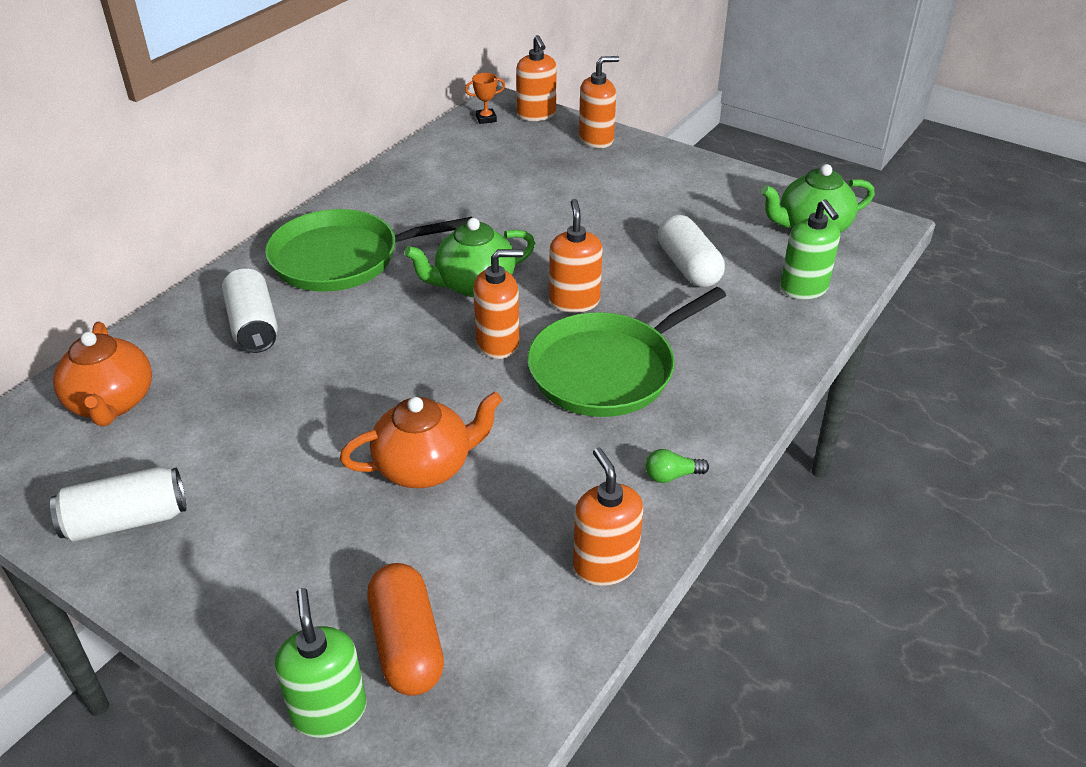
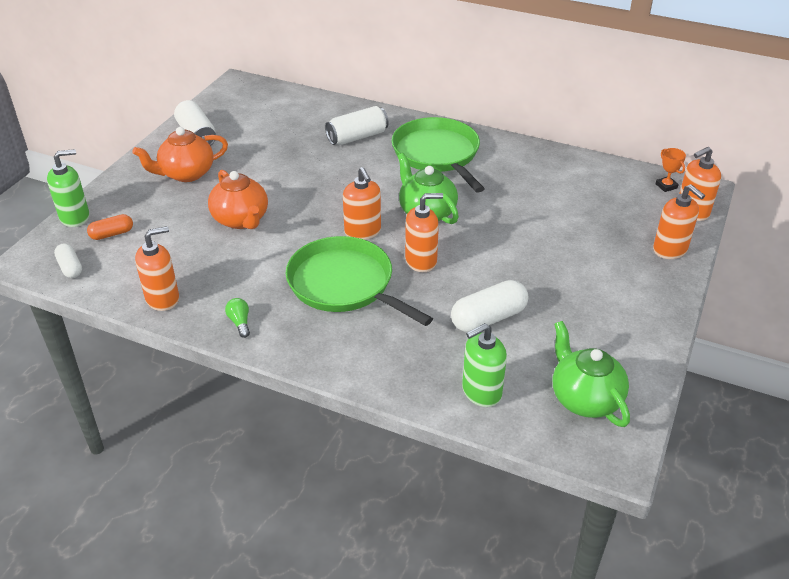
camera: 80 degrees right, 0 degrees up
orange teapot [53,321,152,426] -> orange teapot moved to [132,127,228,182]
orange capsule [368,563,444,696] -> orange capsule [87,214,133,240], size x0.59
none -> white capsule [54,243,82,278]

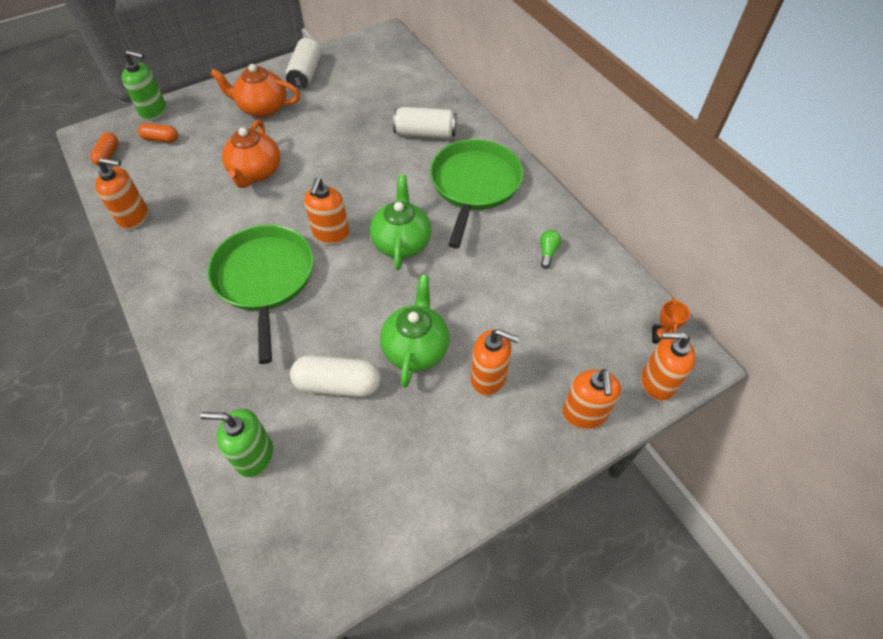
camera: 35 degrees right, 15 degrees up
white capsule [54,243,82,278] -> orange capsule [90,133,118,166]
green light bulb [225,298,250,338] -> green light bulb moved to [540,230,561,268]
orange soap dispenser [405,193,443,272] -> orange soap dispenser moved to [471,329,519,396]
green teapot [553,321,630,427] -> green teapot moved to [380,275,450,388]

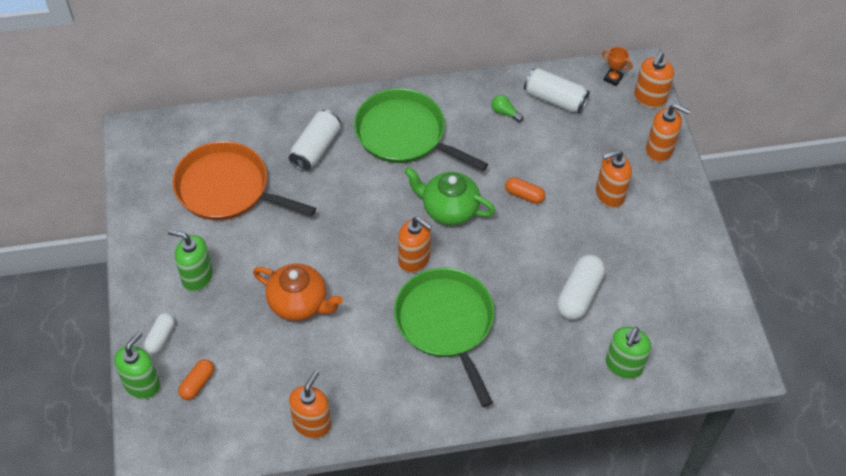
camera: 70 degrees left, 0 degrees up
orange capsule [90,133,118,166] -> orange capsule moved to [505,177,545,204]
green pan [207,225,313,364] -> green pan turned 60 degrees clockwise [394,268,495,407]
orange teapot [210,64,300,118] -> green soap dispenser [168,230,213,292]
white can [286,38,322,90] -> white can moved to [524,68,590,113]
green teapot [380,275,450,388] -> none
orange soap dispenser [471,329,519,396] -> orange soap dispenser turned 150 degrees counterclockwise [596,150,632,208]
none -> white capsule [144,313,175,354]
none -> orange pan [173,141,316,220]

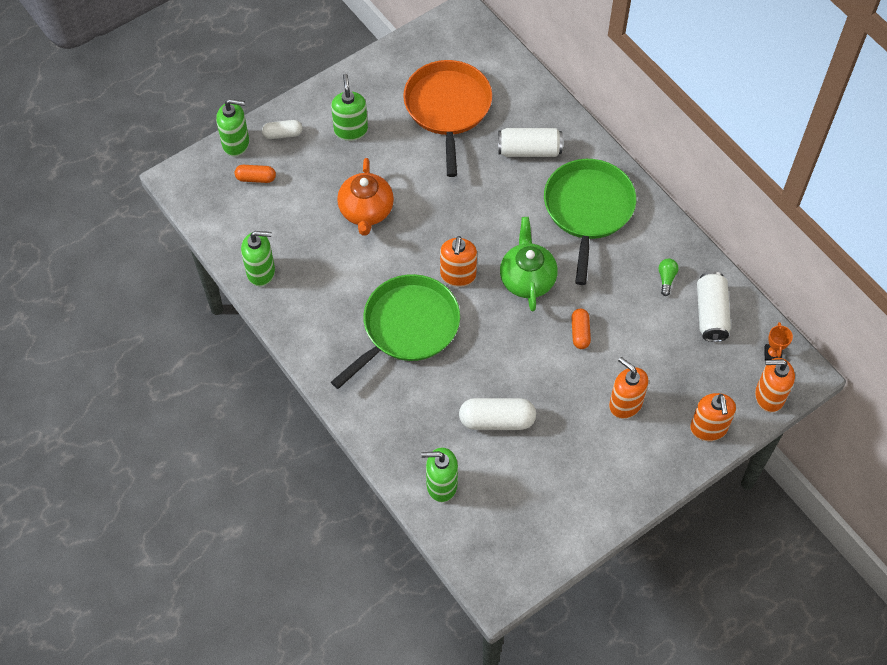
camera: 65 degrees right, 5 degrees up
orange soap dispenser [289,371,331,439] -> green soap dispenser [241,231,275,286]

